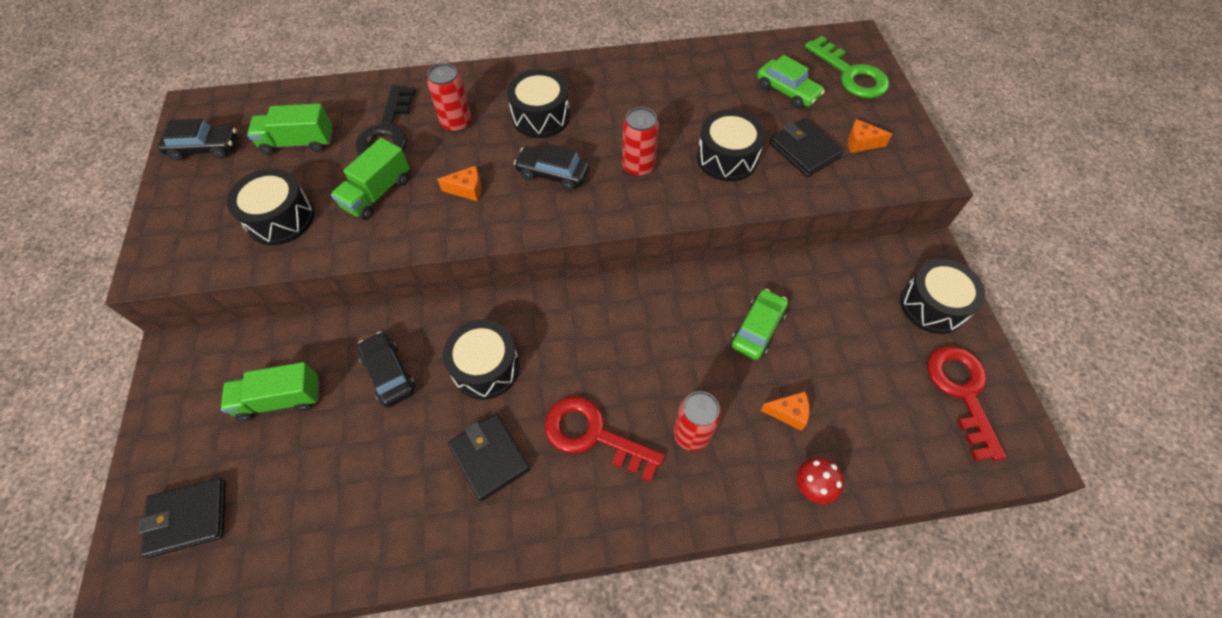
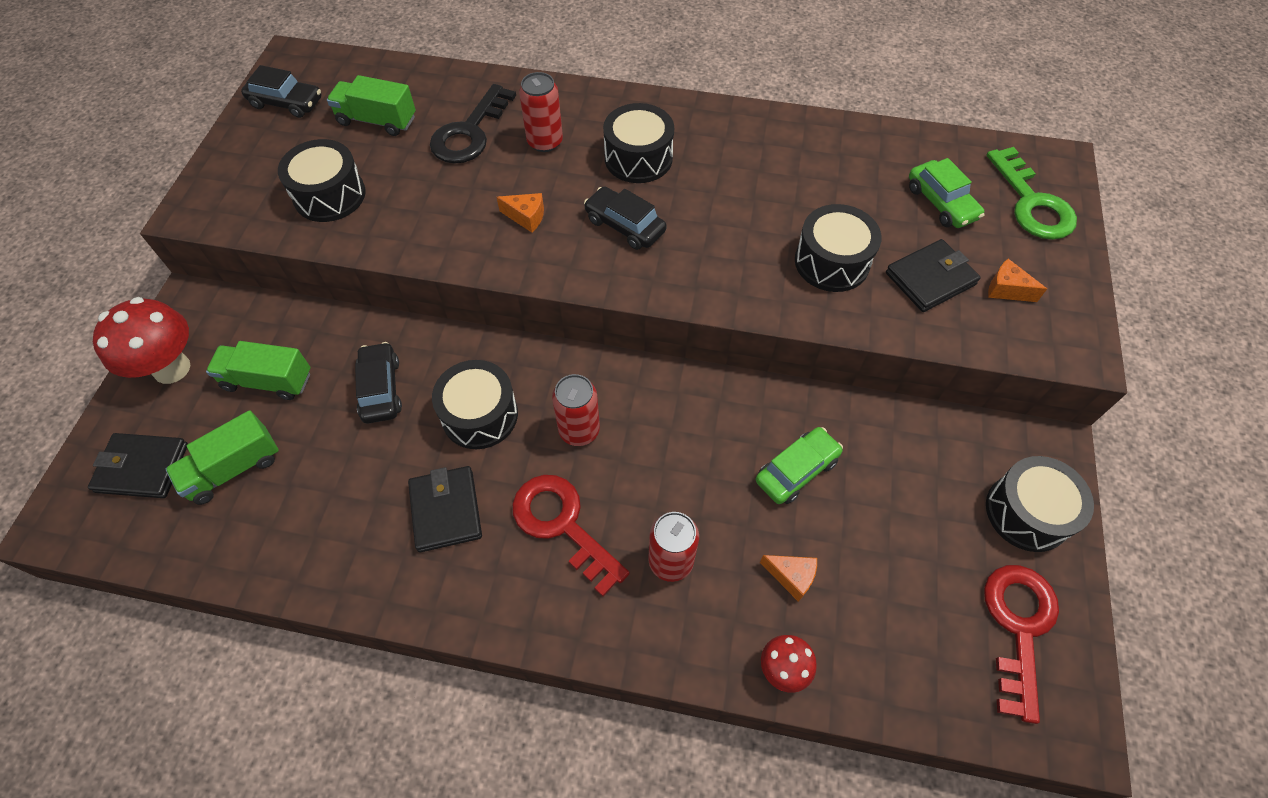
camera: 20 degrees right, 0 degrees up
green truck [331,138,410,220] -> green truck moved to [166,410,279,505]
red can [622,107,659,177] -> red can moved to [552,374,600,446]
black wallet [769,118,844,177] -> black wallet turned 75 degrees clockwise [886,239,981,312]
none -> red mushroom [93,297,191,384]

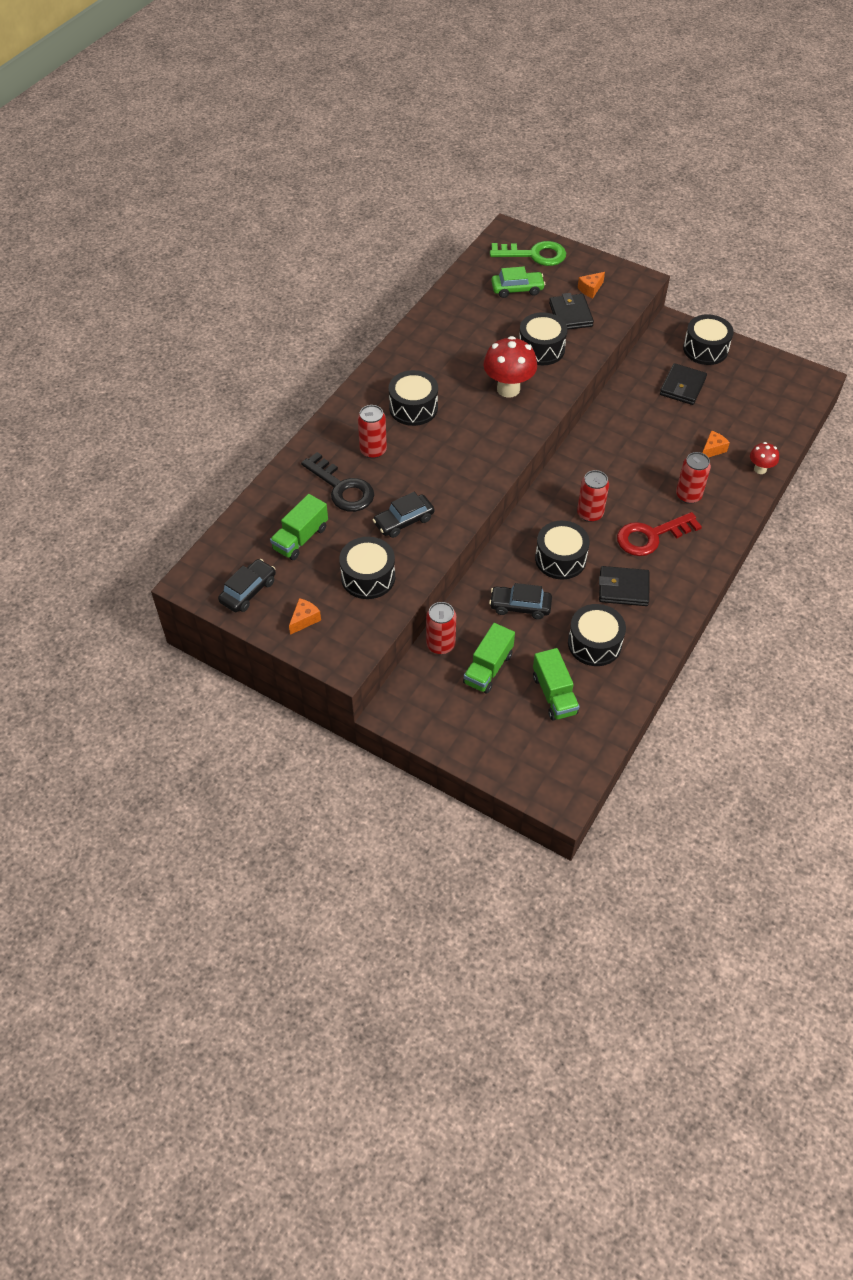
camera: 70 degrees left, 5 degrees down
black wallet [88,433,188,498] -> black wallet moved to [660,363,707,405]
red mushroom [93,297,191,384] -> red mushroom moved to [483,336,537,398]
orange cheese [497,193,544,232] -> orange cheese moved to [289,598,321,635]
black car [584,187,666,250] -> black car moved to [373,492,434,538]
green car [756,427,843,504] -> none
red key [984,565,1059,724] -> none
none -> red can [426,602,456,654]
none -> black drum [568,604,626,666]

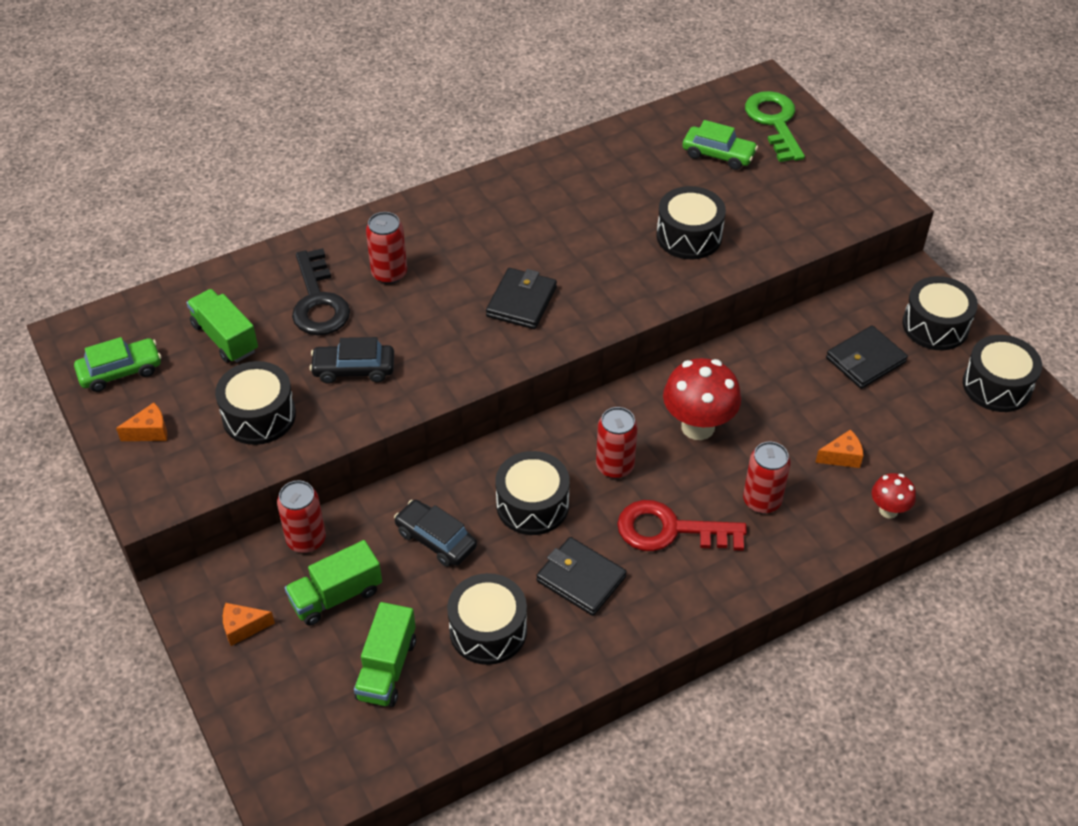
camera: 30 degrees right, 5 degrees down
black car [218,559,276,612] -> green car [74,337,161,392]
green truck [270,494,328,560] -> green truck turned 75 degrees clockwise [186,289,258,363]
black drum [389,370,438,426] -> black drum moved to [963,335,1042,412]
red mushroom [483,336,537,398] -> red mushroom moved to [663,358,741,440]
green key [490,241,566,266] -> green key turned 135 degrees counterclockwise [745,91,805,162]
black wallet [549,293,594,330] -> black wallet moved to [486,268,557,329]
orange cheese [578,272,605,298] -> orange cheese moved to [223,603,275,646]

